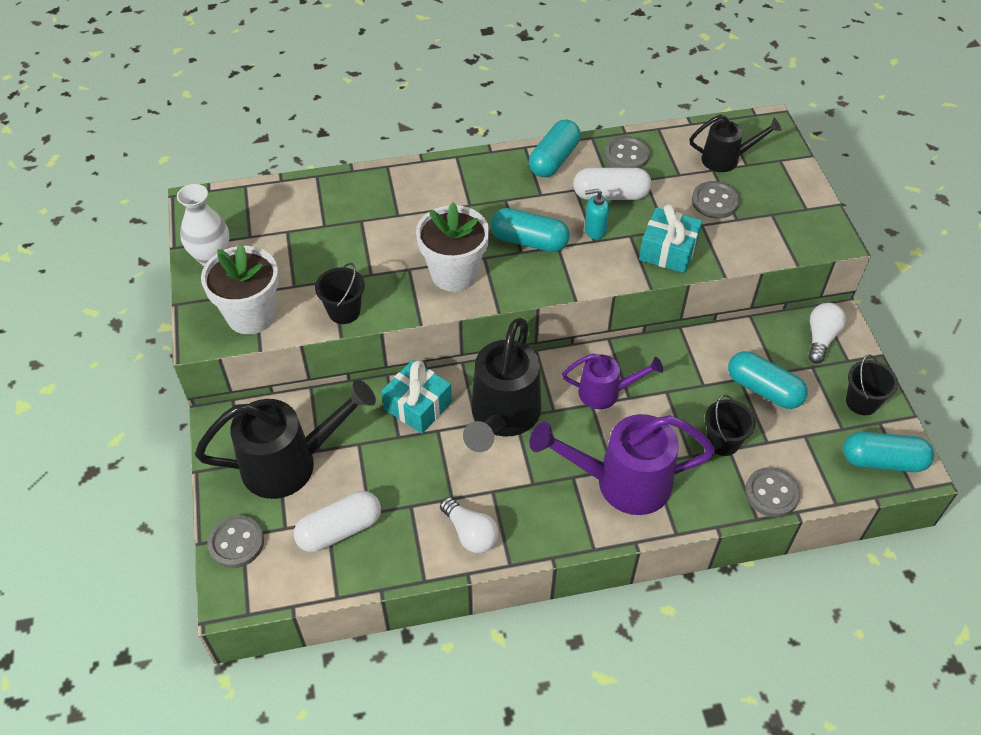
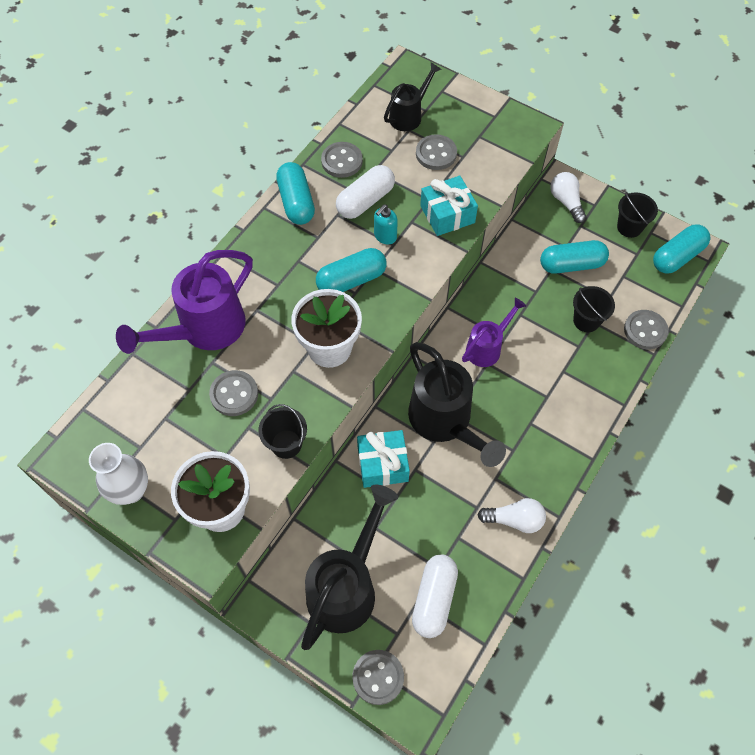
camera: 45 degrees left, 10 degrees up
purple watering can [530,414,715,515] -> purple watering can moved to [116,250,253,354]
none -> grey button [209,370,258,416]

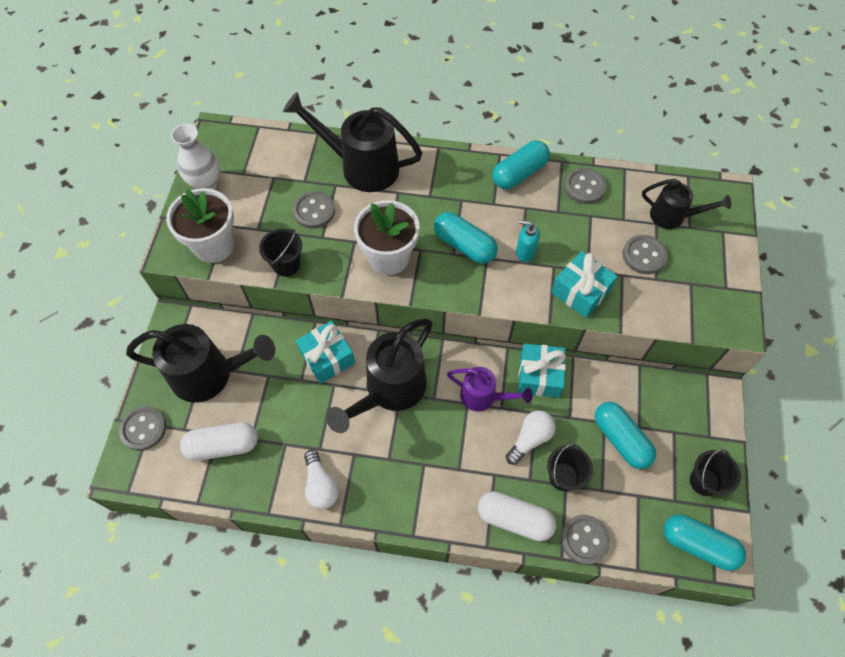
camera: 65 degrees right, 0 degrees up
purple watering can [116,250,253,354] -> black watering can [283,92,422,192]
white capsule [336,165,395,219] -> white capsule moved to [478,491,556,541]
white light bulb [550,172,586,223] -> white light bulb moved to [506,410,556,465]
none -> turquoise gift [518,344,566,398]

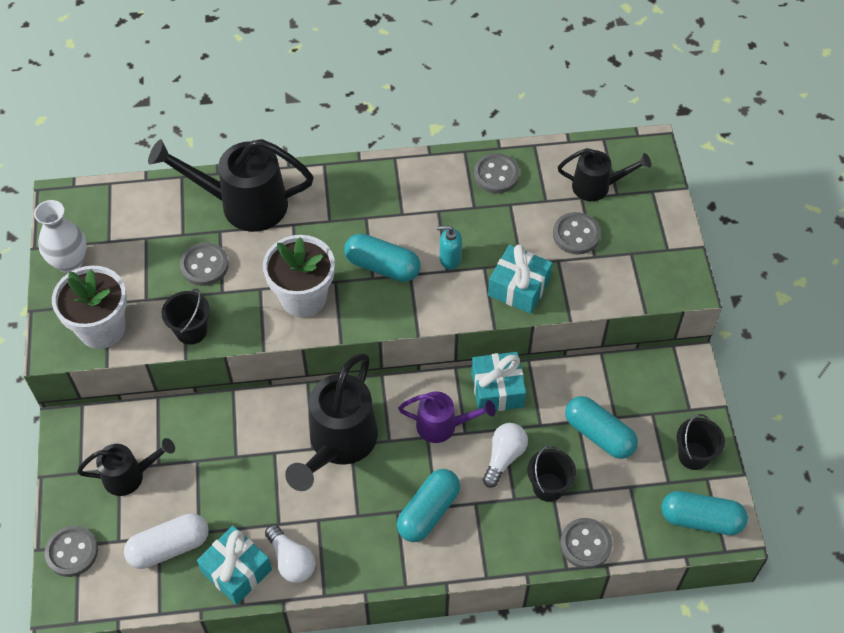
camera: 15 degrees left, 5 degrees down
black watering can [126,324,275,403] -> black watering can [77,438,175,496], size x0.58
turquoise gift [296,320,355,384] -> turquoise gift moved to [197,526,272,605]
white capsule [478,491,556,541] -> none
turquoise capsule [492,140,550,189] -> turquoise capsule moved to [397,469,460,542]

